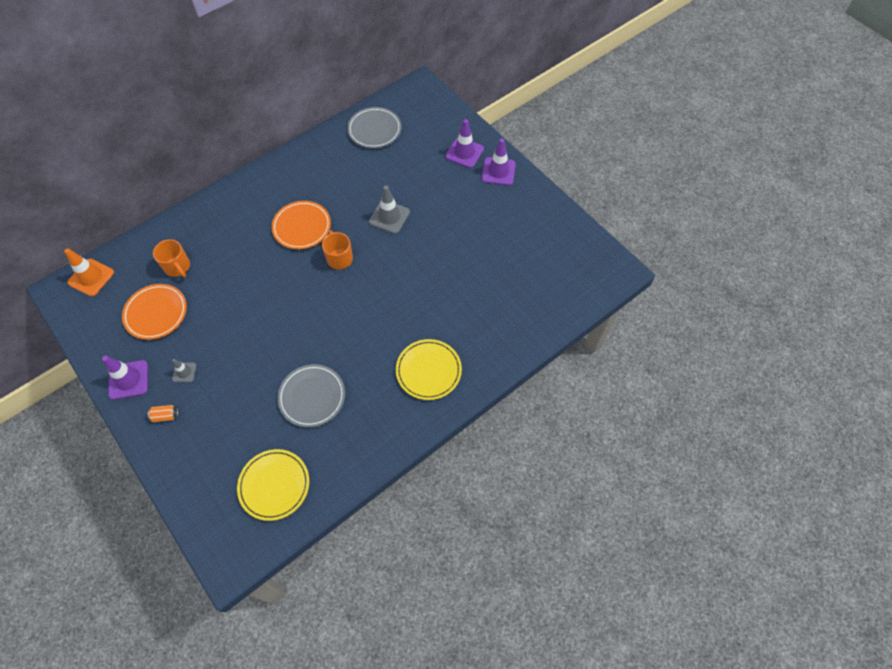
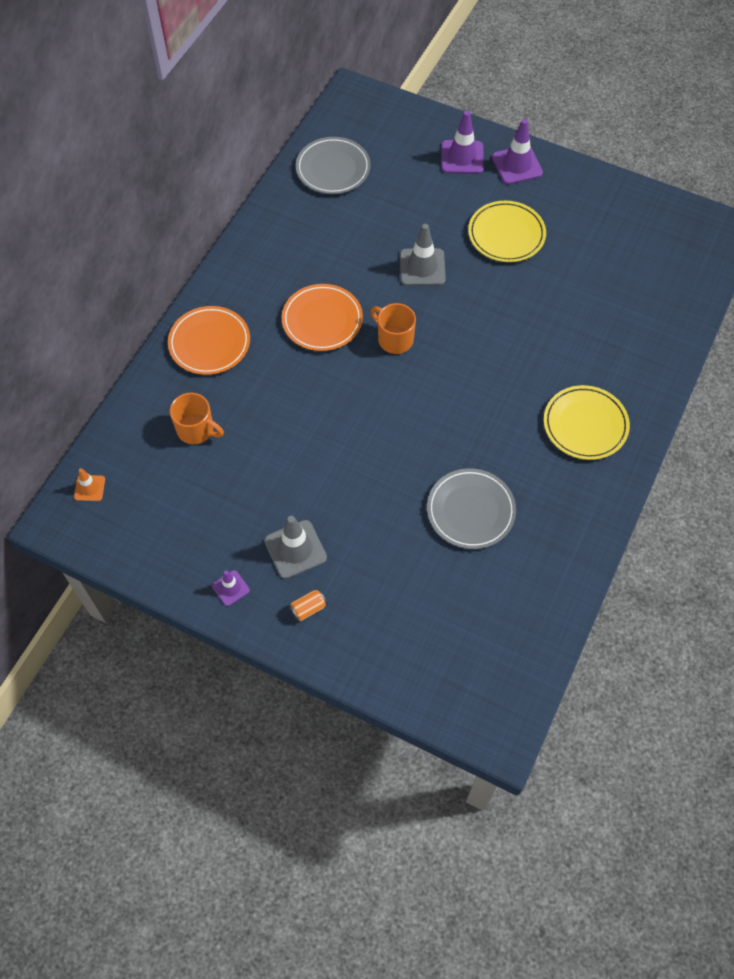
camera: 25 degrees left, 0 degrees up
orange traffic cone [64,248,114,296] -> orange traffic cone [74,468,105,501], size x0.57
purple traffic cone [102,356,148,400] -> purple traffic cone [212,570,250,606], size x0.57
orange plate [122,284,187,340] -> orange plate moved to [168,306,250,375]
grey traffic cone [172,359,196,382] -> grey traffic cone [264,516,327,579], size x1.77
yellow plate [237,449,309,521] -> yellow plate moved to [468,201,546,262]

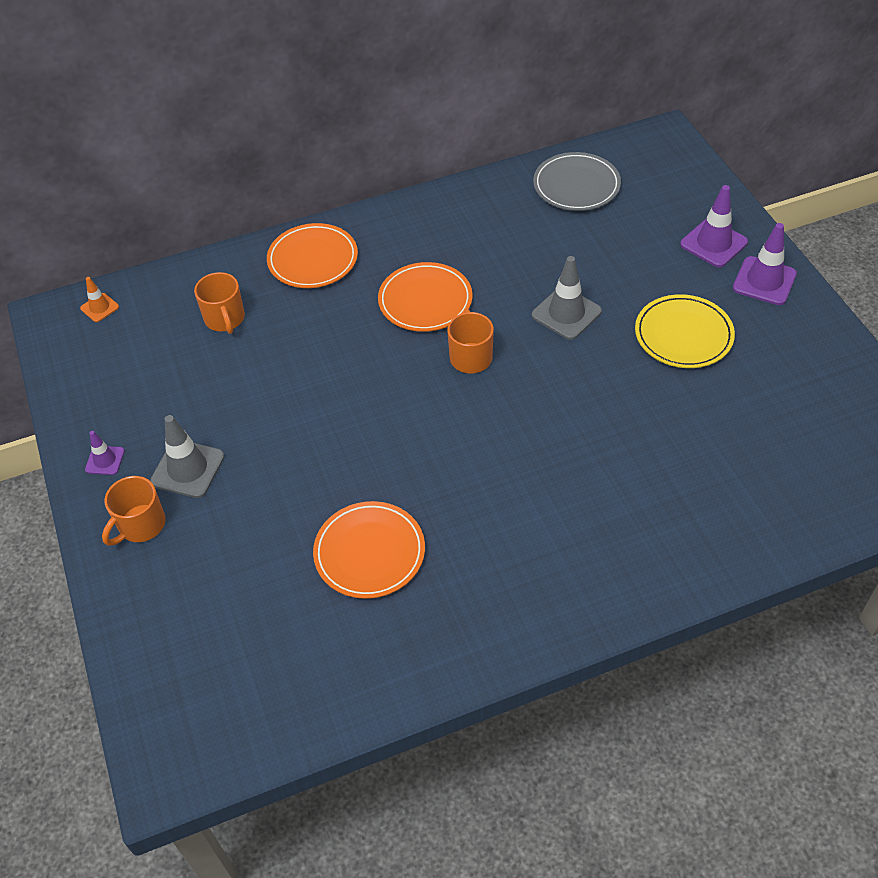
camera: 45 degrees right, 10 degrees down
orange can [289,589,327,621] -> orange mug [102,476,166,546]
grey plate [427,468,516,549] -> orange plate [313,501,425,599]
yellow plate [544,385,630,460] -> none

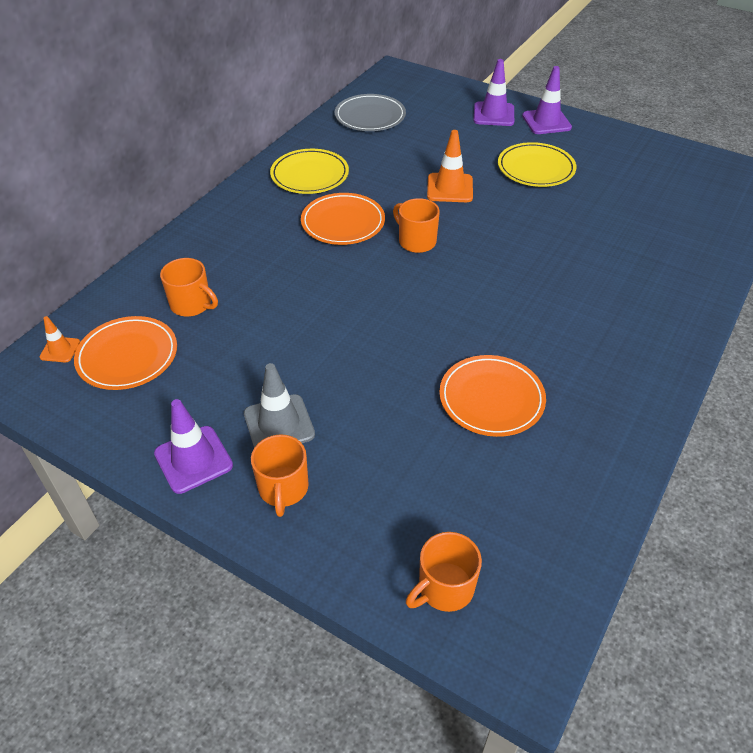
camera: 40 degrees left, 5 degrees down
purple traffic cone [85,431,125,475] -> purple traffic cone [154,399,233,494], size x1.77
orange plate [267,223,358,288] -> orange plate moved to [74,316,177,390]
grey traffic cone [532,256,602,340] -> orange traffic cone [427,130,473,202]
none -> yellow plate [270,149,349,194]
none -> orange mug [406,532,482,612]

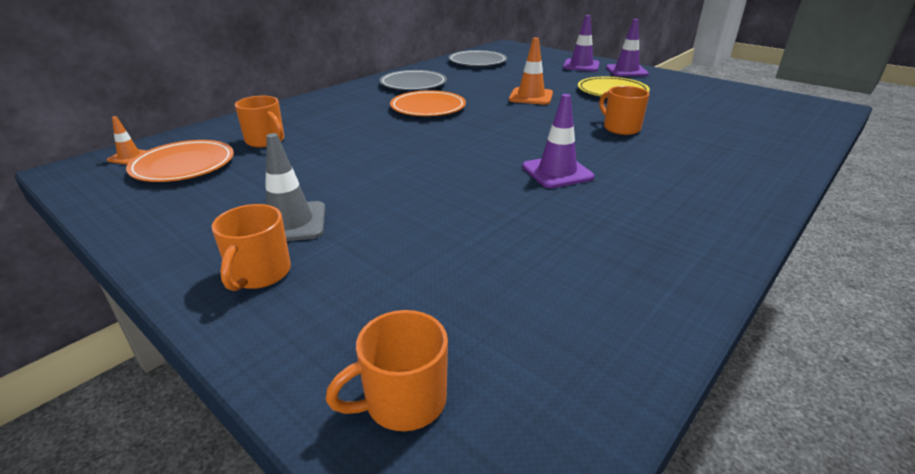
camera: 10 degrees right, 15 degrees down
purple traffic cone [154,399,233,494] -> purple traffic cone moved to [522,94,594,188]
yellow plate [270,149,349,194] -> grey plate [380,70,447,90]
orange mug [393,198,440,253] -> orange mug moved to [599,86,649,135]
orange plate [439,355,546,437] -> none

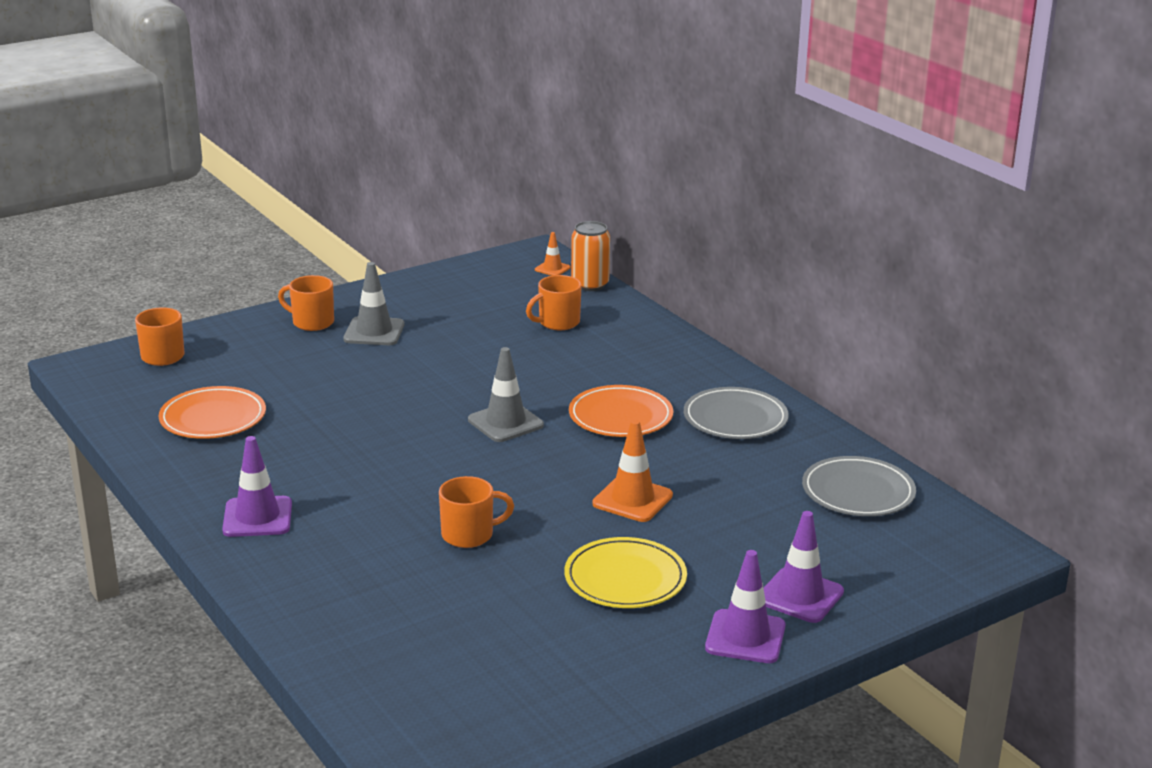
camera: 105 degrees right, 5 degrees down
orange plate [126,140,234,182] -> orange plate moved to [159,386,266,439]
purple traffic cone [522,94,594,188] -> purple traffic cone moved to [222,436,292,537]
none -> grey traffic cone [468,347,544,442]
none -> orange can [571,221,610,291]

